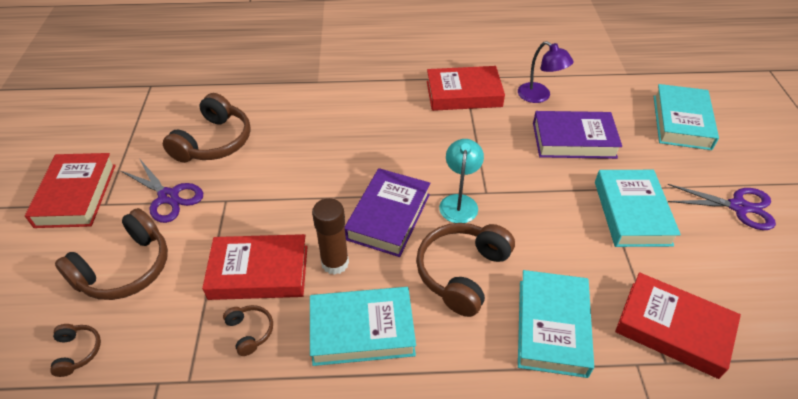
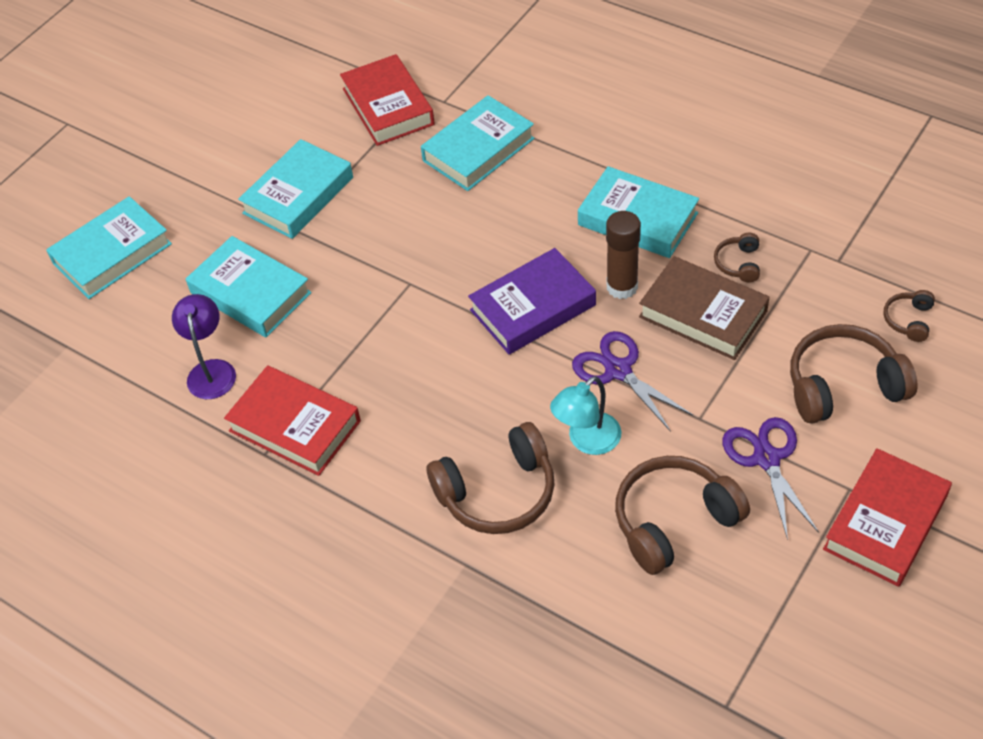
camera: 140 degrees left, 5 degrees up
red book [202,234,308,300] -> brown book [639,256,770,360]
brown headphones [416,223,515,317] -> brown headphones moved to [427,422,555,534]
turquoise lamp [439,139,484,223] -> turquoise lamp moved to [550,376,622,455]
purple book [533,111,622,159] -> turquoise book [186,236,312,337]
purple scissors [668,184,776,230] -> purple scissors moved to [572,331,693,432]

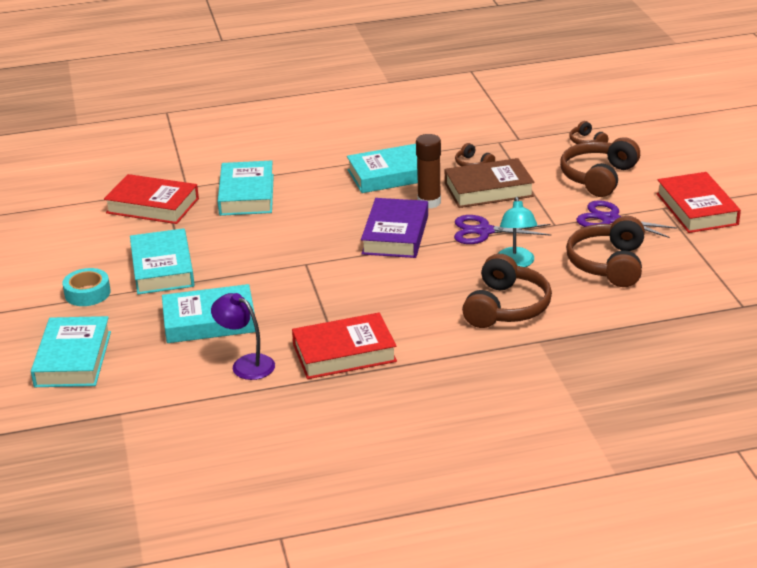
camera: 50 degrees left, 20 degrees down
none -> turquoise tape [62,268,111,306]

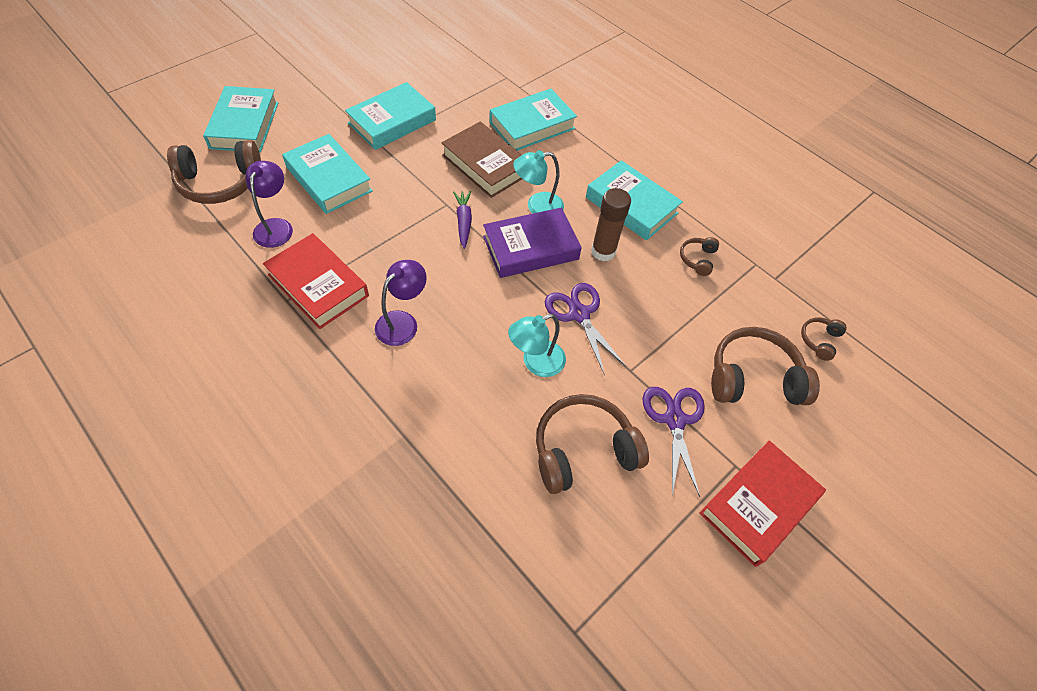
camera: 55 degrees right, 25 degrees up
turquoise book [31,316,111,387] -> turquoise book turned 60 degrees counterclockwise [203,86,278,152]
turquoise tape [62,268,111,306] -> none
red book [104,174,199,224] -> none
brown book [445,158,534,208] -> brown book moved to [441,122,522,198]
brown headphones [462,254,552,328] -> brown headphones moved to [167,140,261,204]
none -> purple lamp [375,260,427,346]
none -> purple carrot [453,191,472,249]
none -> turquoise lamp [513,150,564,214]

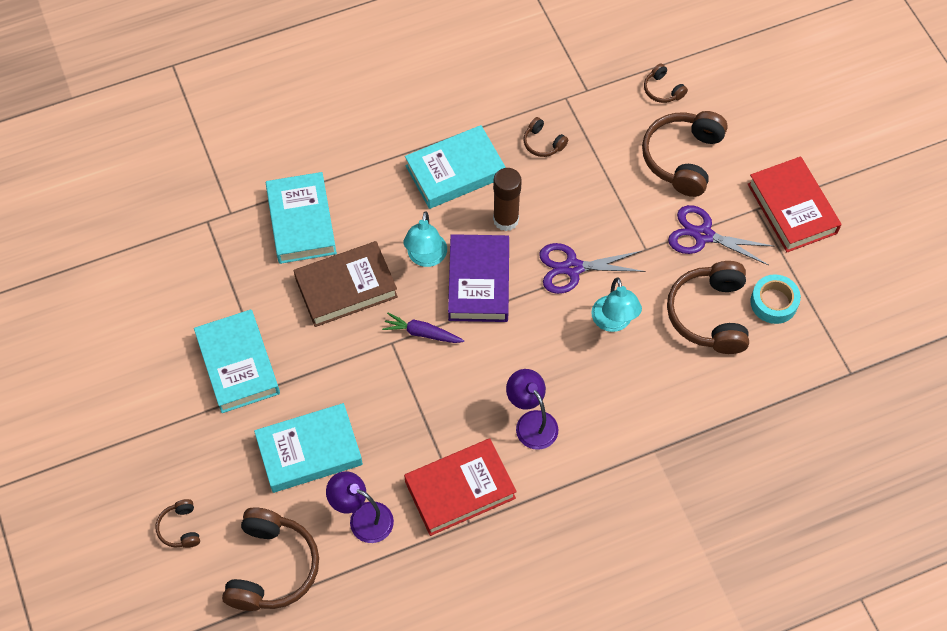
camera: 65 degrees left, 5 degrees up
turquoise book [203,86,278,152] -> brown headphones [156,499,200,548]
none -> turquoise tape [751,274,801,324]

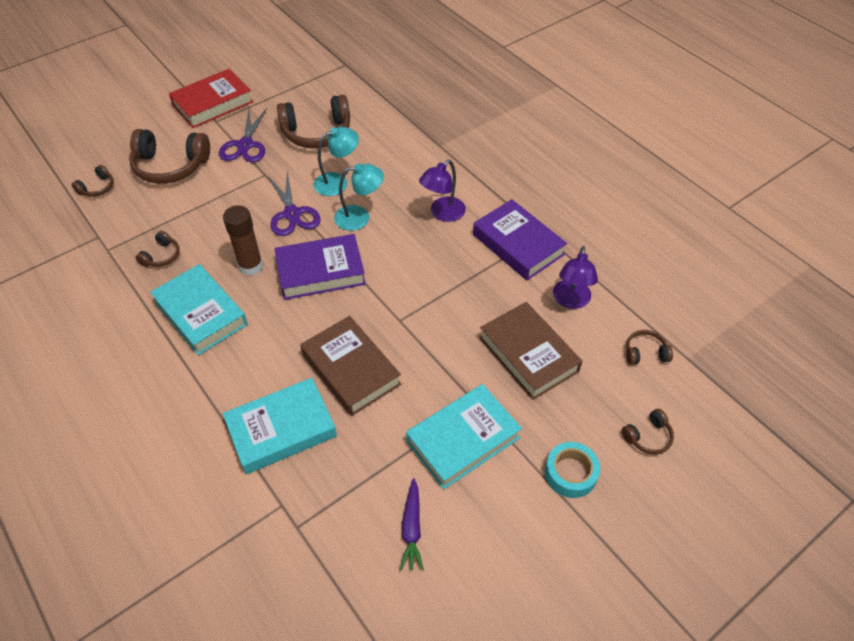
camera: 105 degrees left, 10 degrees down
brown headphones [222,508,319,611] -> brown headphones [626,330,673,365], size x0.48
turquoise book [254,403,363,493] -> brown book [479,302,582,400]
purple carrot [382,313,464,343] -> purple carrot moved to [400,478,424,571]
turquoise lamp [403,211,447,267] -> turquoise lamp moved to [334,163,384,231]
red book [404,438,517,536] -> purple book [473,199,567,280]
turquoise tape [751,274,801,324] -> turquoise tape moved to [545,442,600,498]

